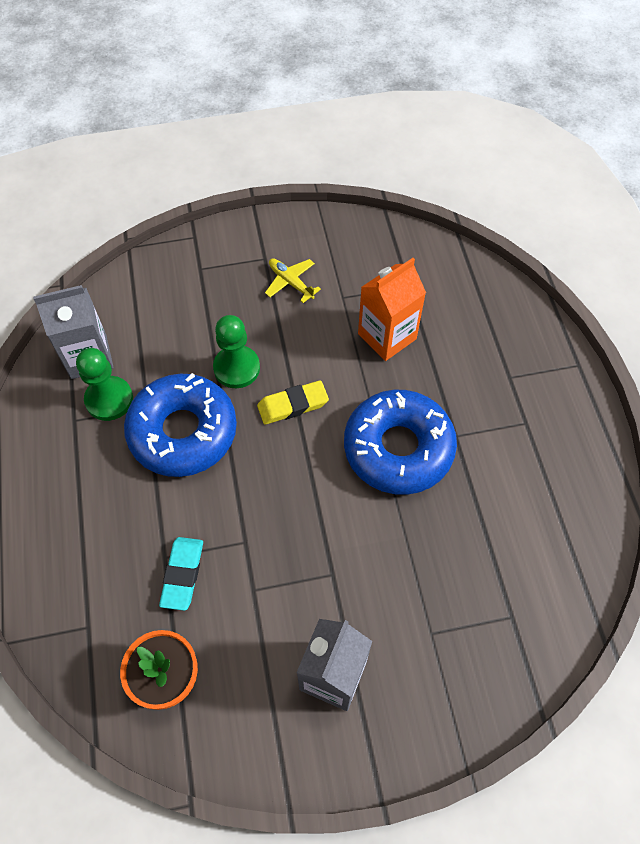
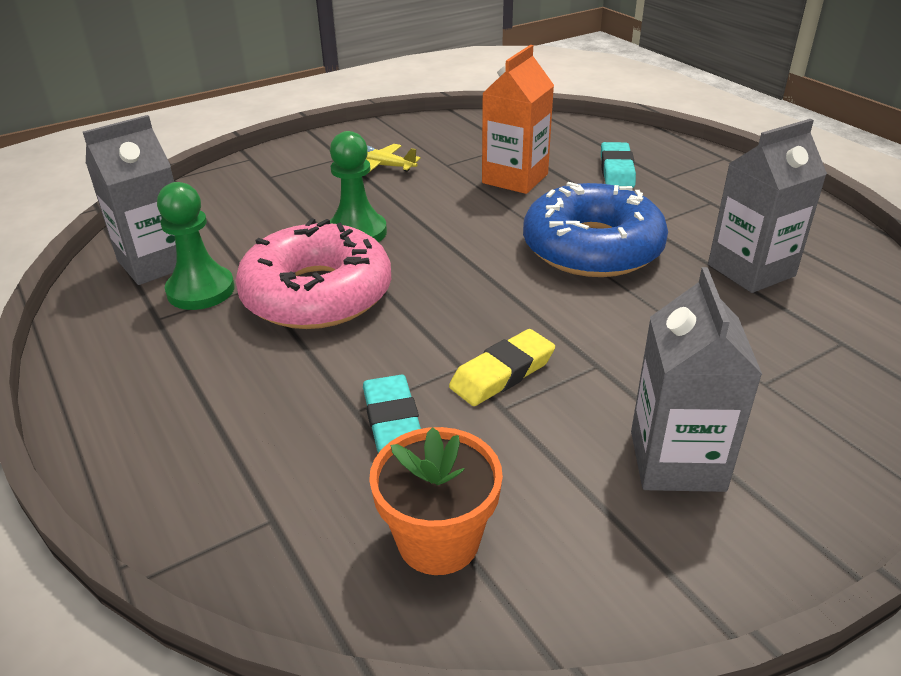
camera: 20 degrees left, 25 degrees down
blue donut [124,373,237,477] -> pink donut [235,218,391,329]
yellow eraser [257,380,329,425] -> yellow eraser moved to [449,329,555,406]
none -> turquoise eraser [601,142,636,188]
none -> grey carton [708,119,827,293]

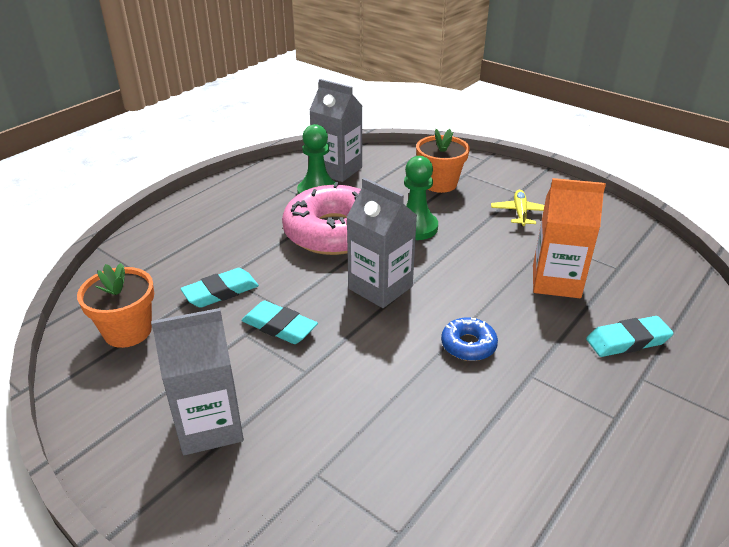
camera: 70 degrees right, 0 degrees up
yellow eraser [449,329,555,406] -> turquoise eraser [241,300,318,344]
blue donut [523,182,668,277] -> blue donut [441,317,498,361], size x0.44
grey carton [708,119,827,293] -> grey carton moved to [346,178,417,308]
none -> orange flower pot [416,129,470,193]

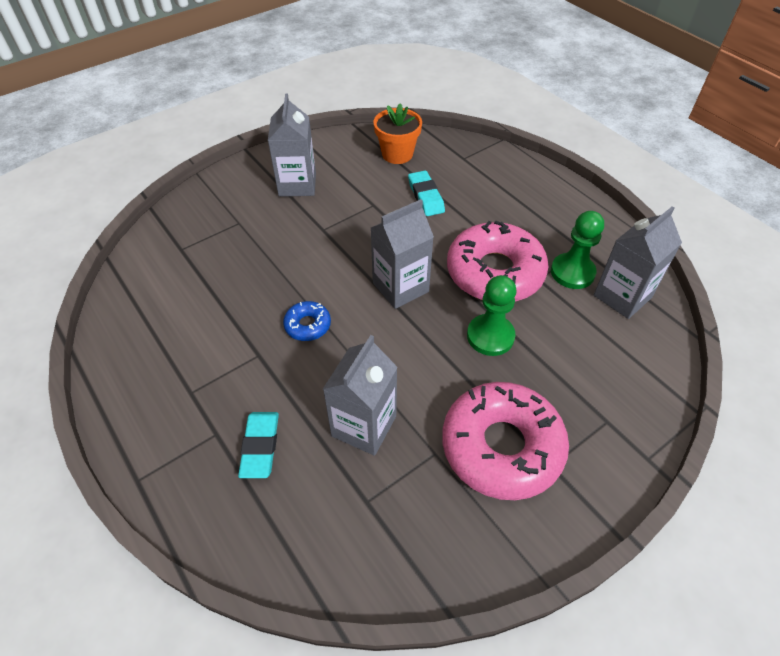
camera: 105 degrees right, 15 degrees up
turquoise eraser [241,300,318,344] -> none
orange flower pot [416,129,470,193] -> none
yellow plane [491,190,544,226] -> pink donut [442,382,569,500]
orange carton [533,178,606,298] -> grey carton [323,335,398,456]

